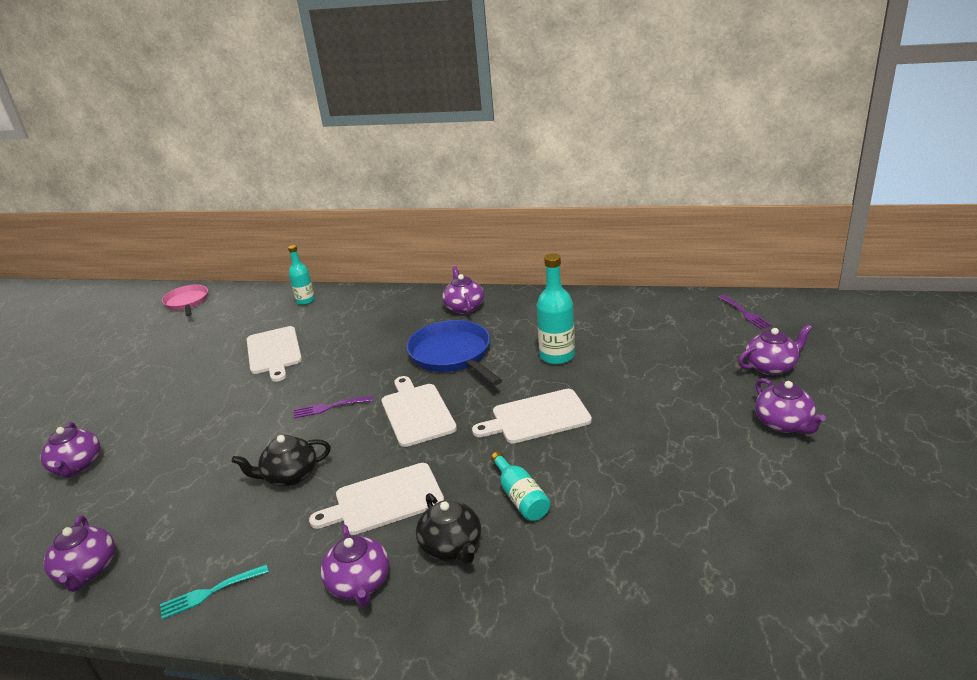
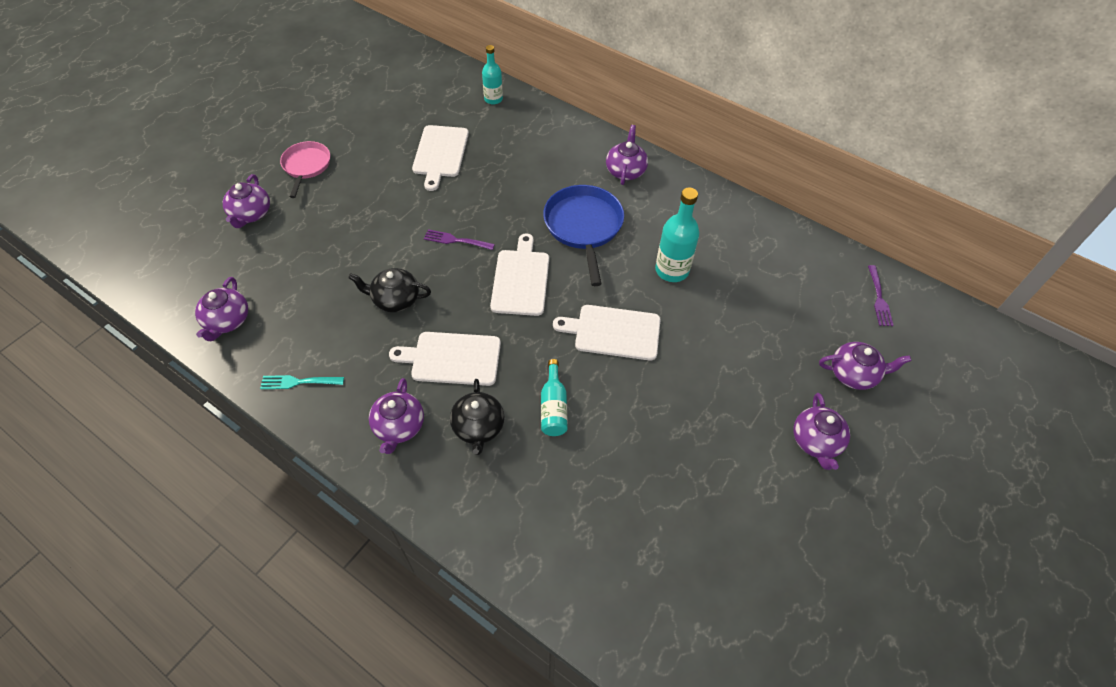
camera: 20 degrees right, 25 degrees up
pink pan [162,285,208,316] -> pink pan moved to [280,141,330,198]

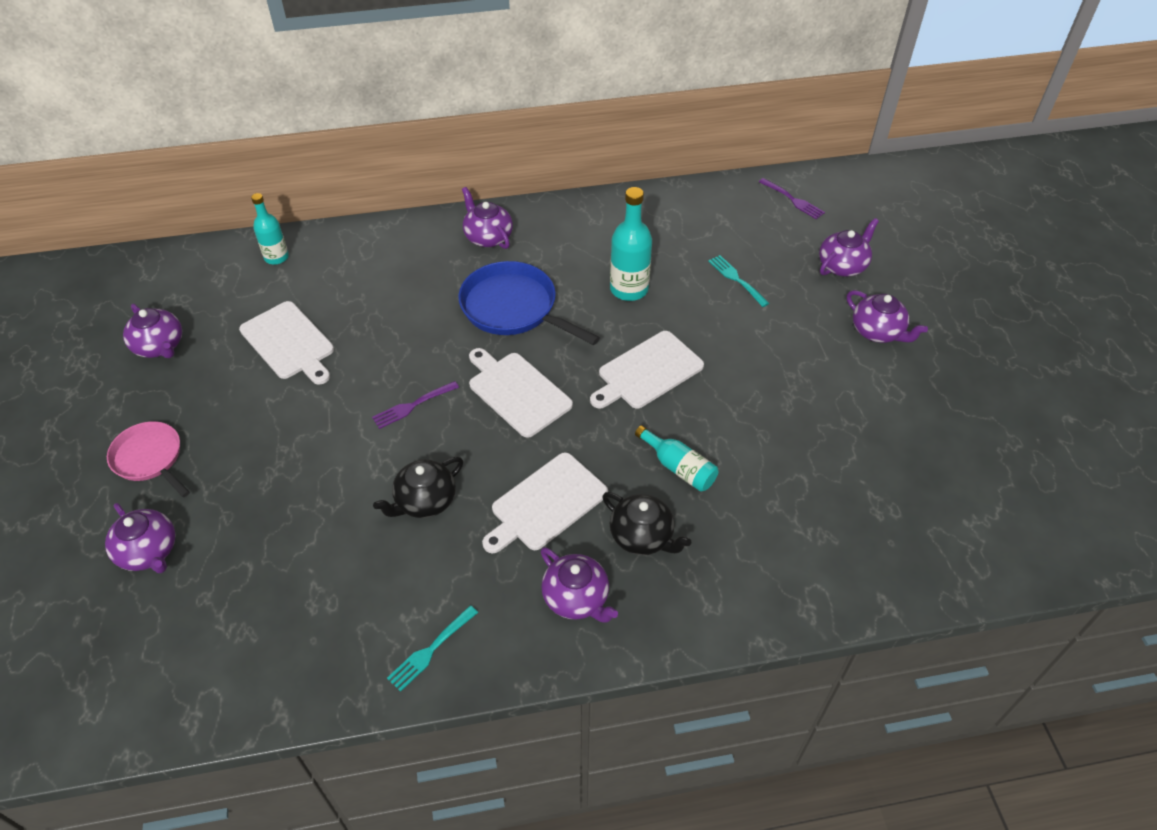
camera: 45 degrees left, 5 degrees down
purple teapot [195,277,248,341] -> purple teapot moved to [123,304,182,358]
none -> turquoise fork [708,255,769,307]

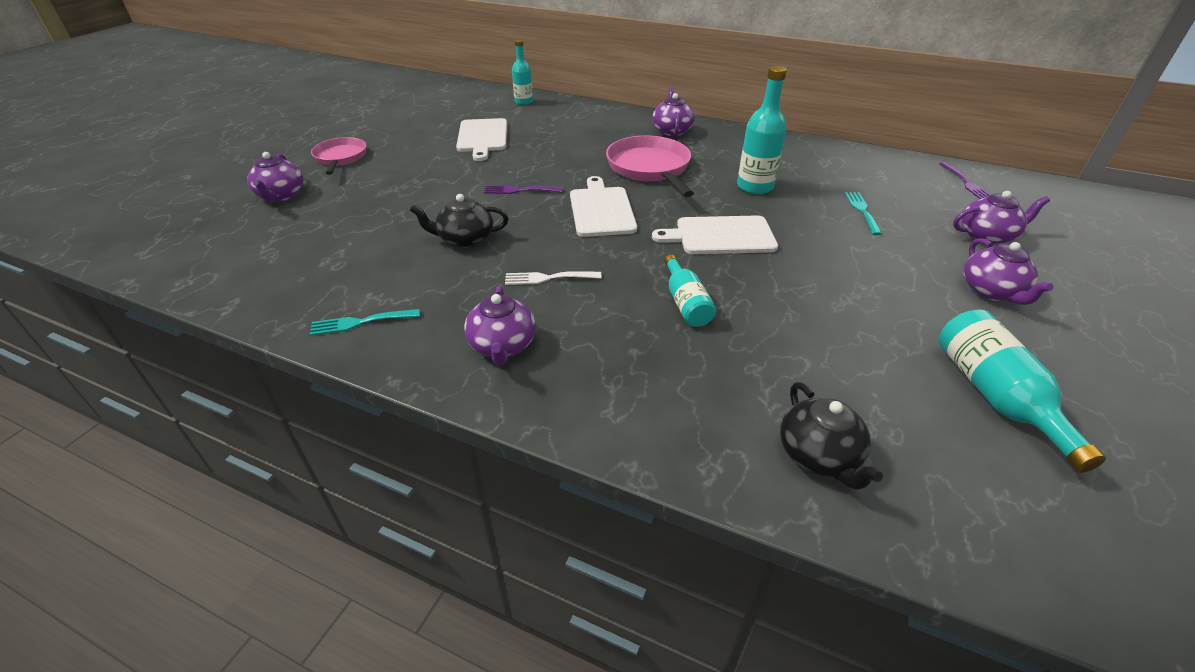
camera: 35 degrees right, 10 degrees down
purple teapot [123,304,182,358] -> none
blue pan [458,261,600,345] -> pink pan [606,135,694,197]
white cutting board [482,452,608,554] -> white fork [505,271,602,285]
black teapot [602,492,691,555] -> black teapot moved to [780,382,883,490]
none -> turquoise bottle [939,310,1106,473]

